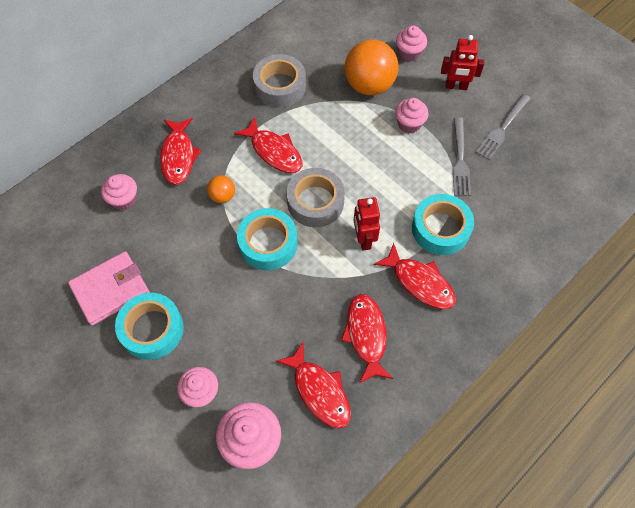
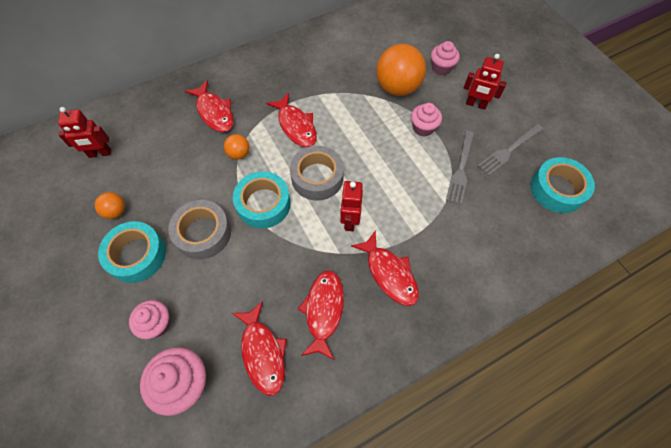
camera: 15 degrees right, 0 degrees up
pink wallet [68,251,150,326] -> orange ball [95,192,125,219]
pink cupcake [101,174,137,210] -> none
red fish [160,118,201,185] -> red fish turned 45 degrees counterclockwise [185,80,233,132]
grey tape [253,54,306,107] -> grey tape moved to [168,200,231,259]
turquoise tape [412,194,474,255] -> turquoise tape moved to [531,157,595,213]
none -> red robot [58,107,111,158]

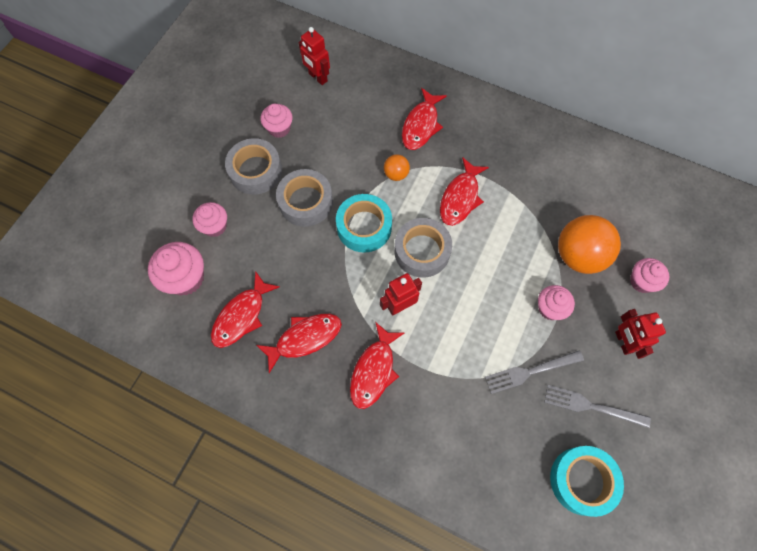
camera: 55 degrees right, 5 degrees up
orange ball [95,192,125,219] -> pink cupcake [260,104,293,138]
turquoise tape [98,221,166,283] -> grey tape [225,138,282,195]

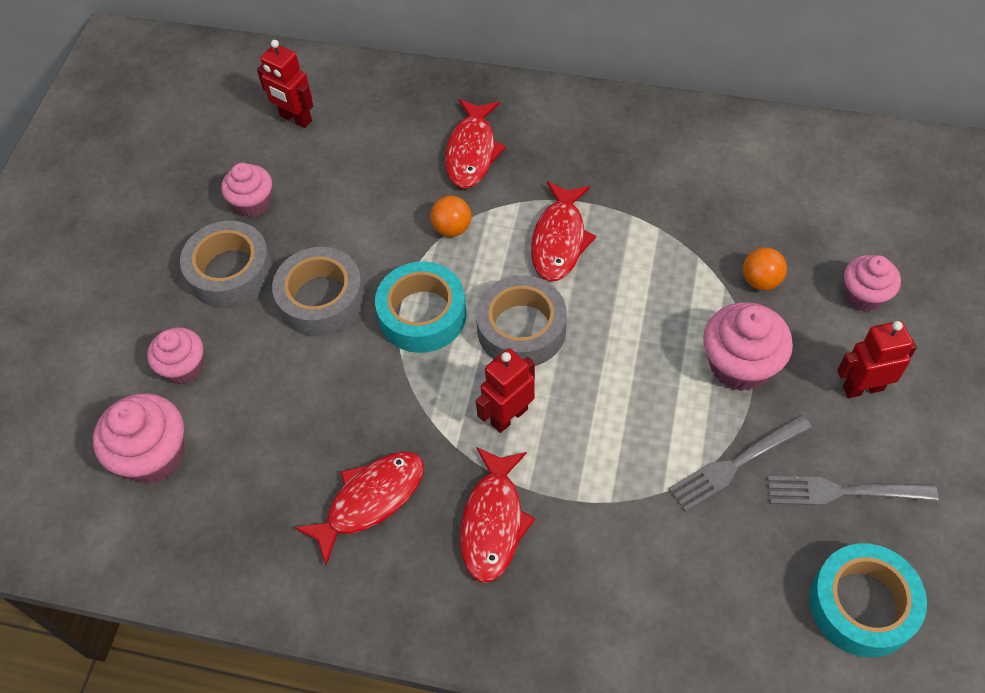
camera: 10 degrees left, 10 degrees down
red fish [211,271,280,348] -> none
pink cupcake [538,285,575,320] -> pink cupcake [703,302,793,391], size x1.52
orange ball [558,215,621,274] -> orange ball [743,248,787,290], size x0.48
red robot [615,309,666,359] -> red robot turned 105 degrees clockwise [837,321,917,398]

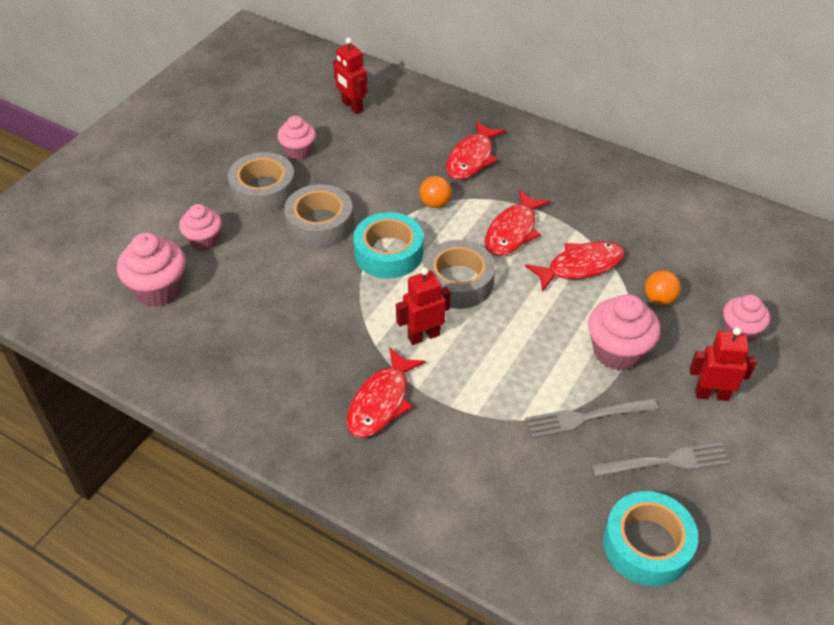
camera: 15 degrees right, 10 degrees down
red fish [294,452,424,565] -> red fish moved to [525,241,625,292]
grey fork [768,476,938,505] -> grey fork turned 150 degrees clockwise [591,442,730,477]

